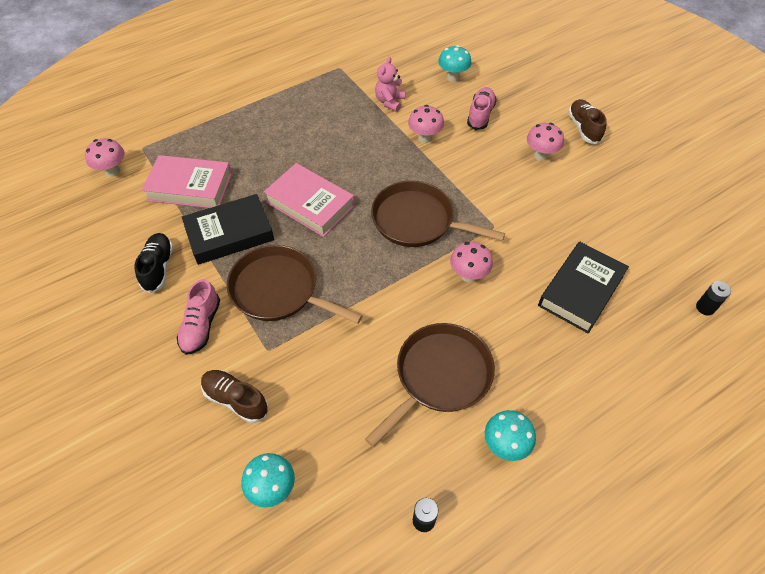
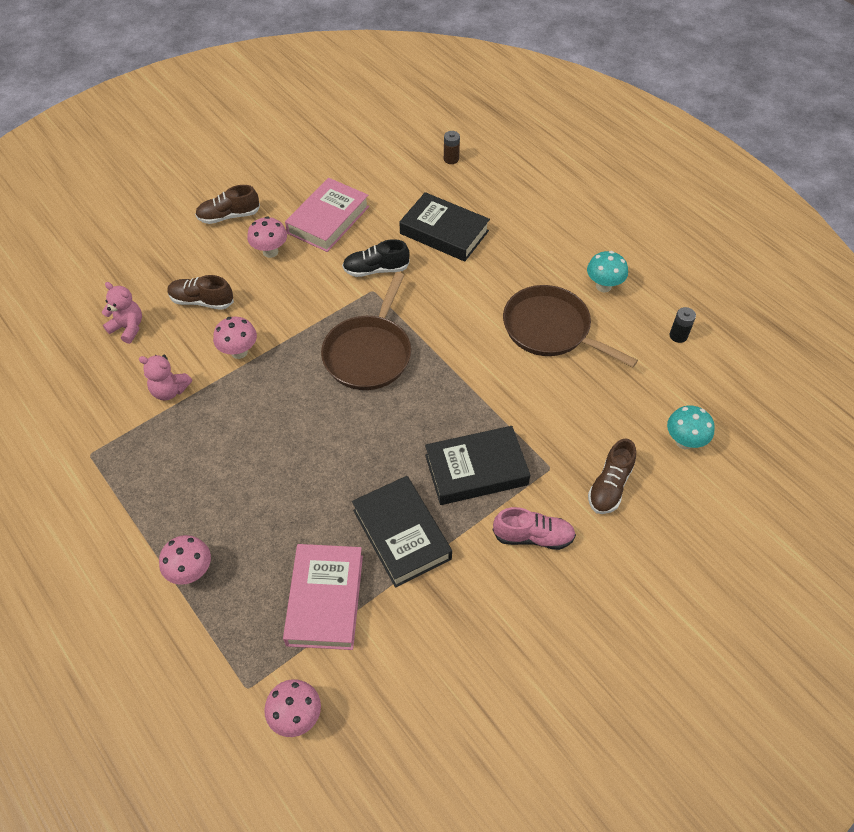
camera: 95 degrees left, 0 degrees up
black shoe [134,233,173,293] -> black shoe moved to [342,239,410,277]
brown pan [227,245,363,324] -> black book [425,426,530,505]
pink book [264,163,355,237] -> pink book moved to [285,178,369,252]
turquoise mushroom [438,45,472,82] -> pink teddy bear [102,282,142,344]
pink mushroom [450,241,493,282] -> pink mushroom moved to [159,535,211,585]
pink shoe [467,87,497,130] -> brown shoe [167,275,234,310]
black battery [696,281,731,315] -> brown battery [444,131,460,164]

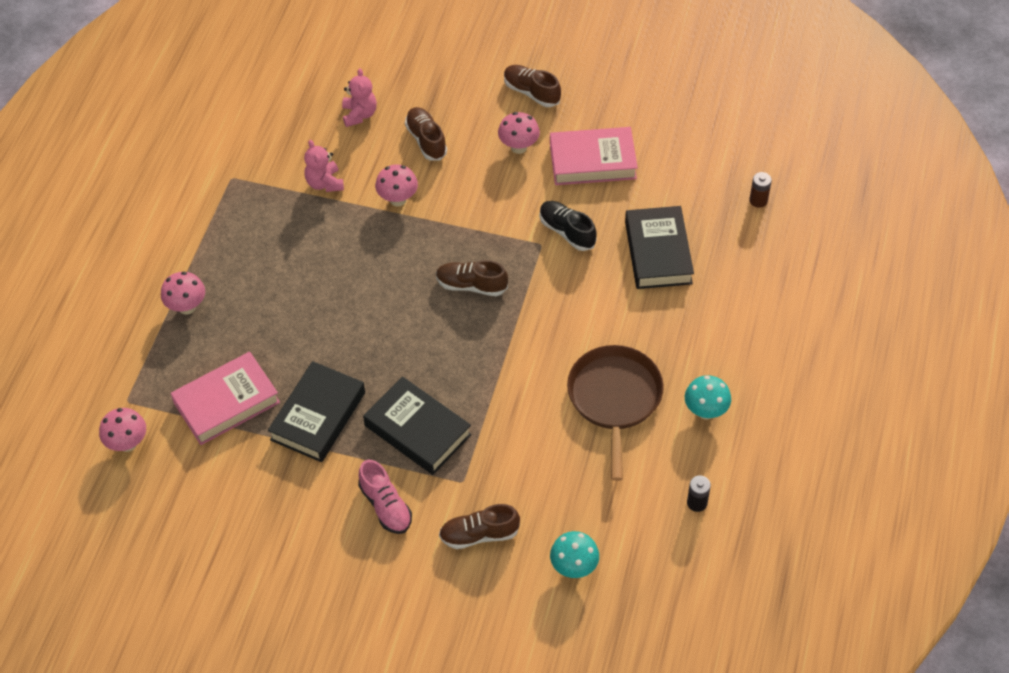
camera: 55 degrees right, 0 degrees up
brown pan [321,272,411,390] -> brown shoe [436,260,508,296]

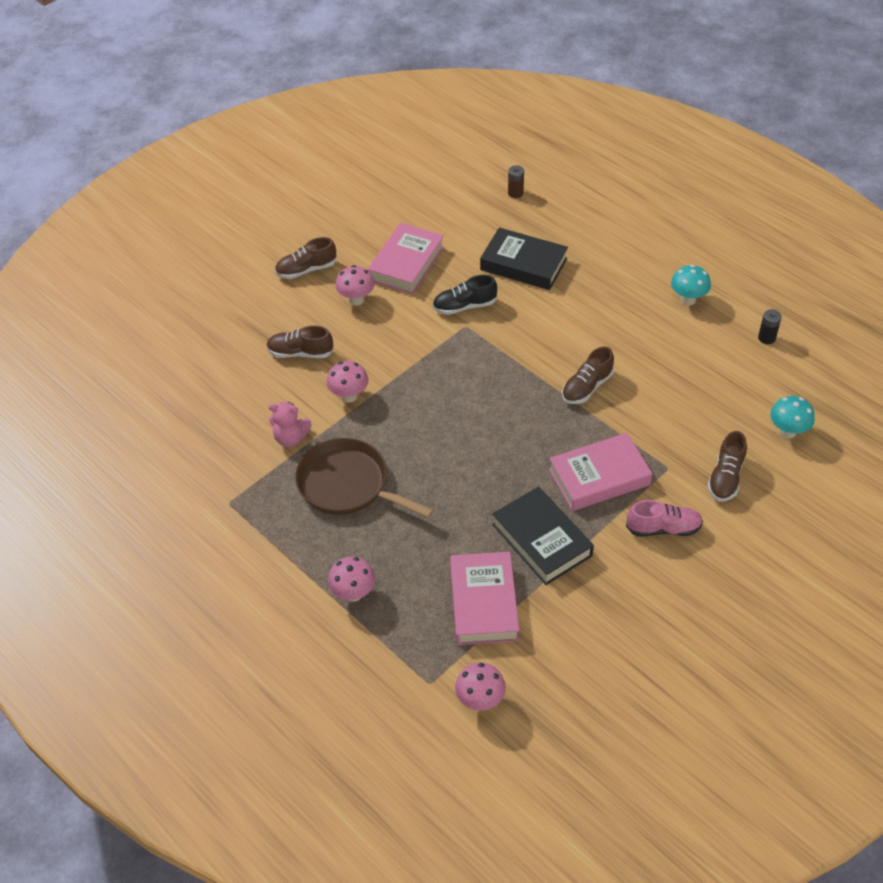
camera: 60 degrees left, 5 degrees down
pink teddy bear [342,68,377,127] -> none
black book [363,376,472,475] -> pink book [549,433,652,511]
brown shoe [436,260,508,296] -> brown shoe moved to [562,347,614,404]
brown pan [567,345,664,481] -> brown pan moved to [295,438,434,518]

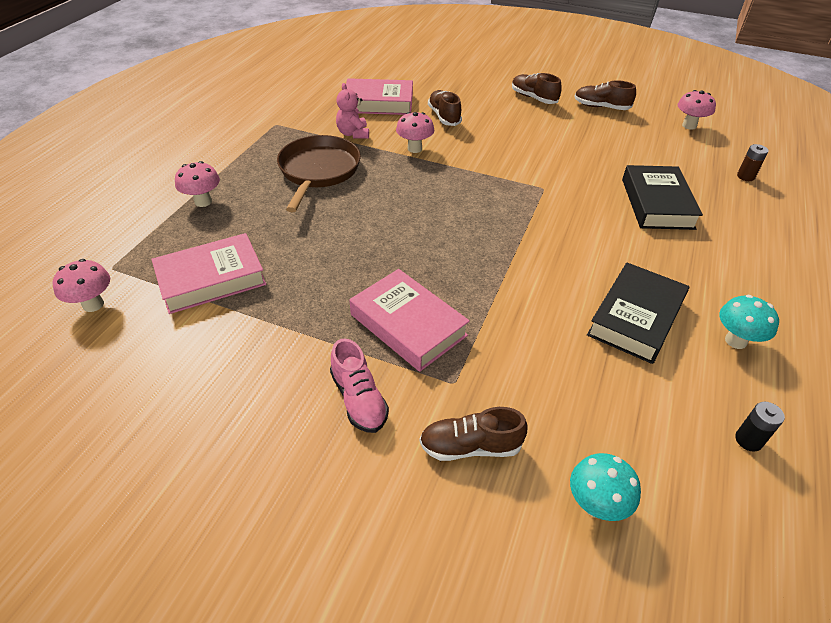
camera: 65 degrees right, 5 degrees down
pink mushroom [335,265,375,306] -> pink mushroom moved to [678,90,716,130]
pink book [368,223,444,295] -> pink book moved to [346,78,413,115]
black shoe [432,275,497,315] -> none
black book [492,486,594,585] -> black book moved to [587,263,689,364]
brown shoe [562,347,614,404] -> brown shoe moved to [574,80,636,110]

